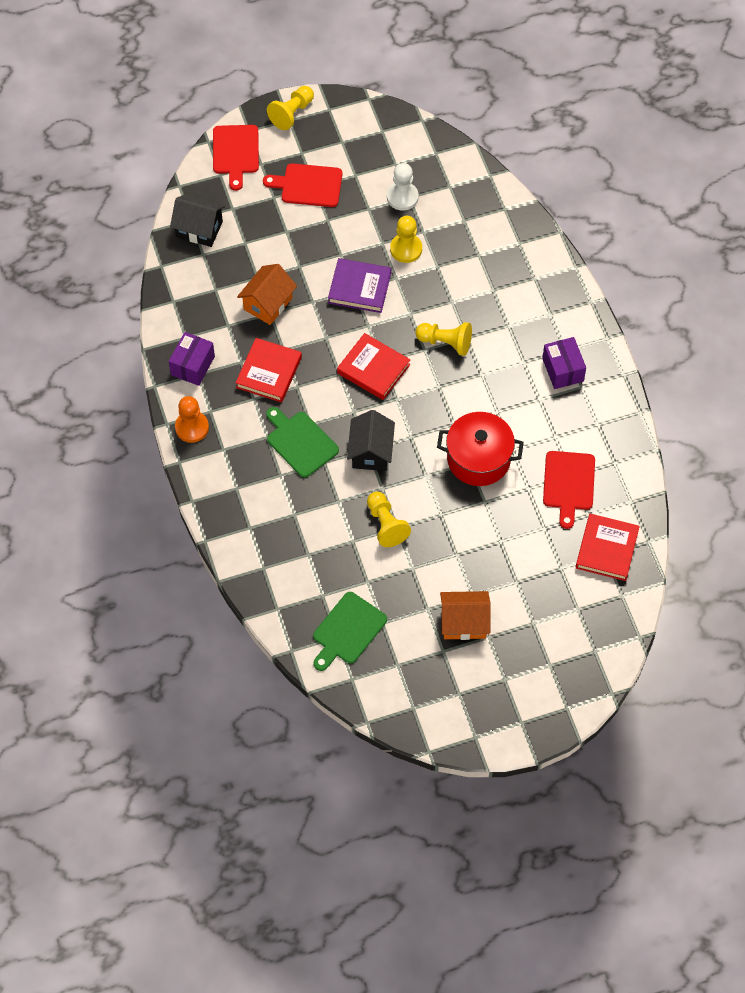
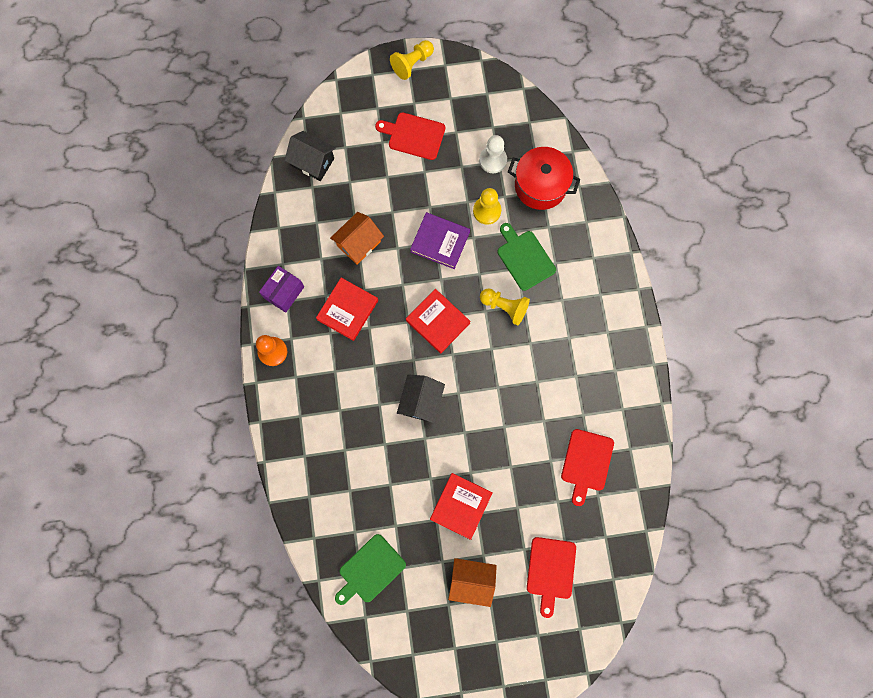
camera: 10 degrees right, 15 degrees up
red cutting board [213,125,259,191] -> red cutting board moved to [527,537,576,618]
green cutting board [266,407,339,478] -> green cutting board moved to [497,223,556,291]
yellow pawn [367,492,411,547] -> none
red pot [437,412,524,486] -> red pot moved to [508,147,580,210]
purple box [542,337,586,389] -> none
red book [576,514,640,581] -> red book moved to [430,473,493,540]

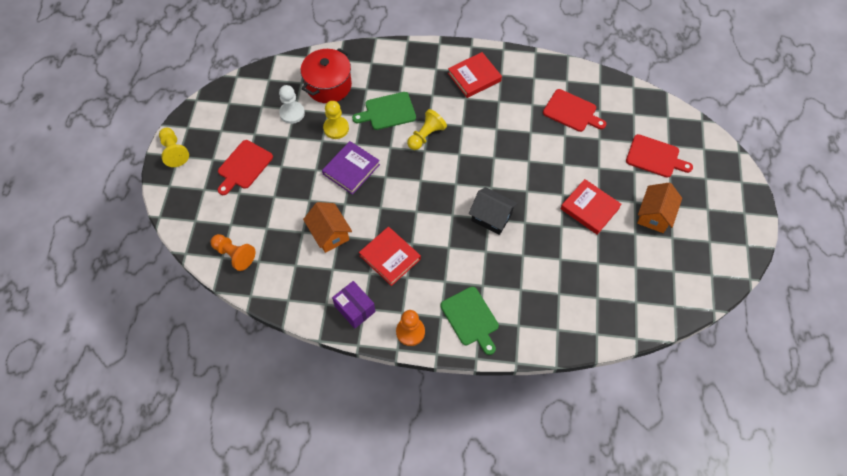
camera: 75 degrees left, 15 degrees down
black house [285,131,336,181] -> orange pawn [211,234,256,271]
green cutting board [335,534,406,605] -> green cutting board moved to [440,287,499,355]
red book [406,289,471,353] -> red book moved to [448,52,502,98]

